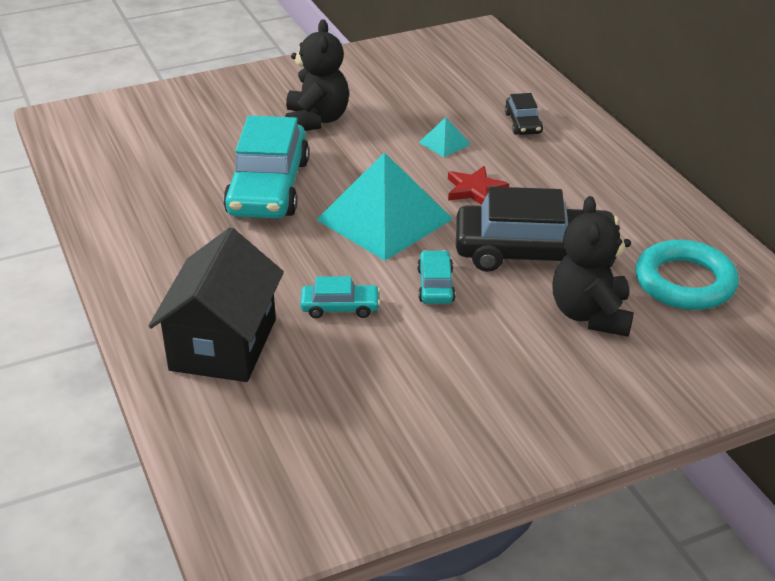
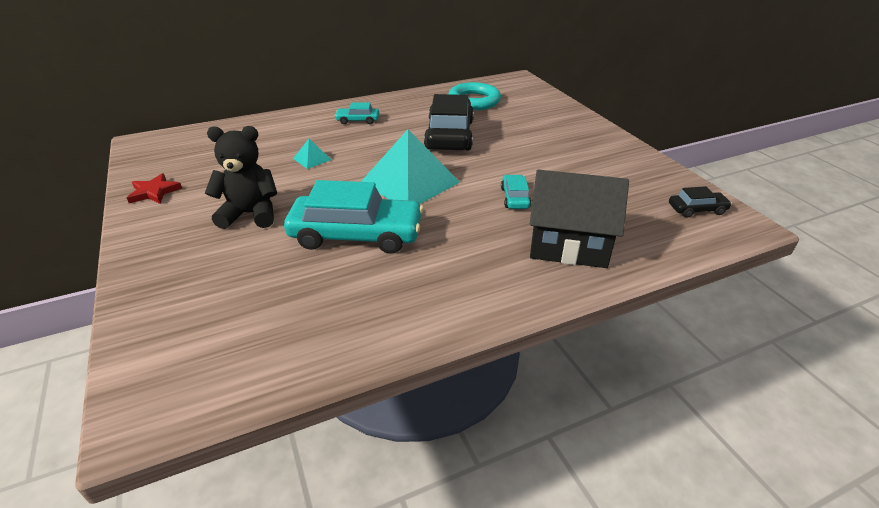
camera: 90 degrees left, 0 degrees up
turquoise car [417,250,455,304] -> turquoise car moved to [335,102,379,124]
red star [448,166,509,205] -> red star moved to [127,173,182,204]
black car [505,93,543,135] -> black car moved to [669,186,732,218]
black teddy bear [552,196,634,337] -> none

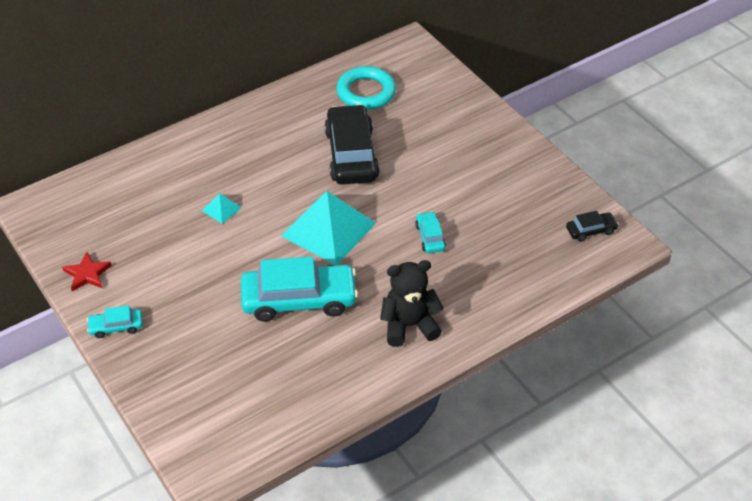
camera: 10 degrees left, 10 degrees up
black teddy bear [205,126,277,229] -> black teddy bear moved to [380,260,444,347]
turquoise car [335,102,379,124] -> turquoise car moved to [87,305,142,338]
black house [530,170,629,268] -> none

